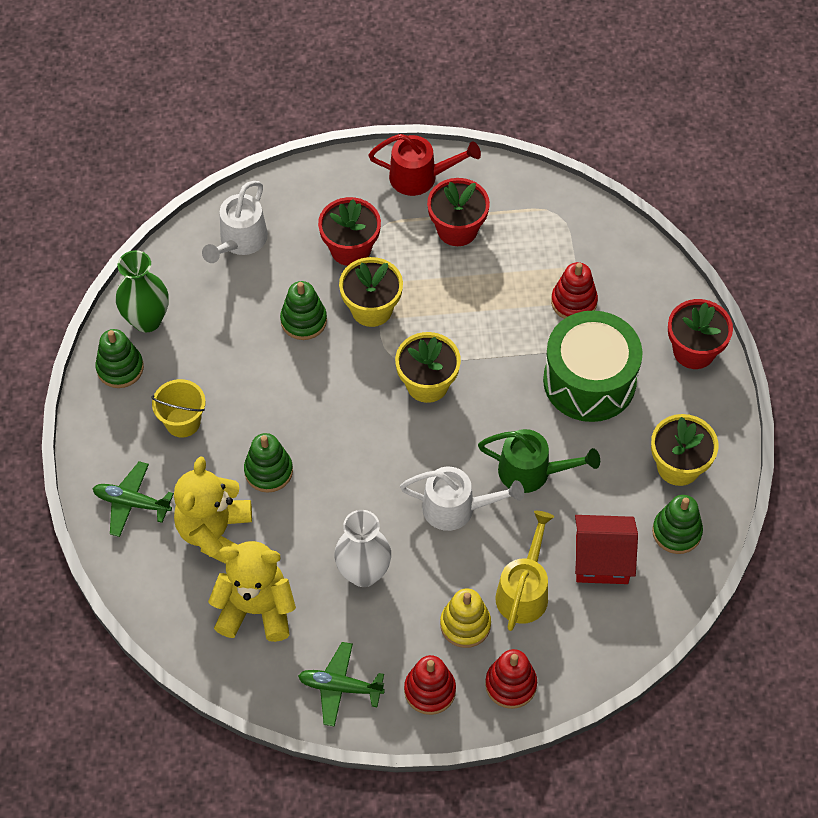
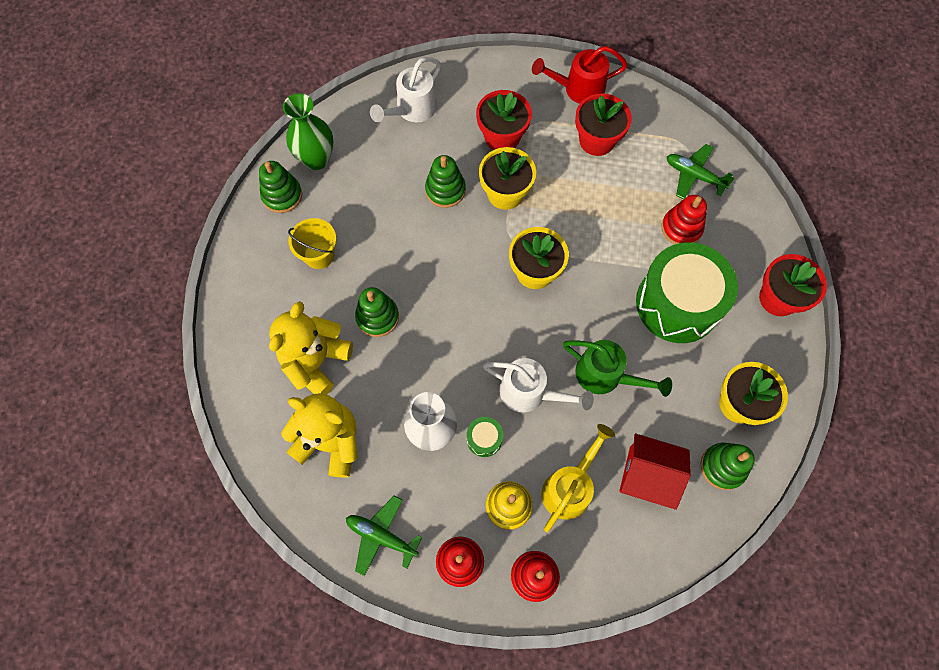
camera: 15 degrees right, 10 degrees up
green plane [92,461,174,537] -> green plane moved to [667,144,735,199]
red watering can [368,134,481,196] -> red watering can turned 150 degrees clockwise [532,46,627,104]
none -> green drum [467,417,503,457]

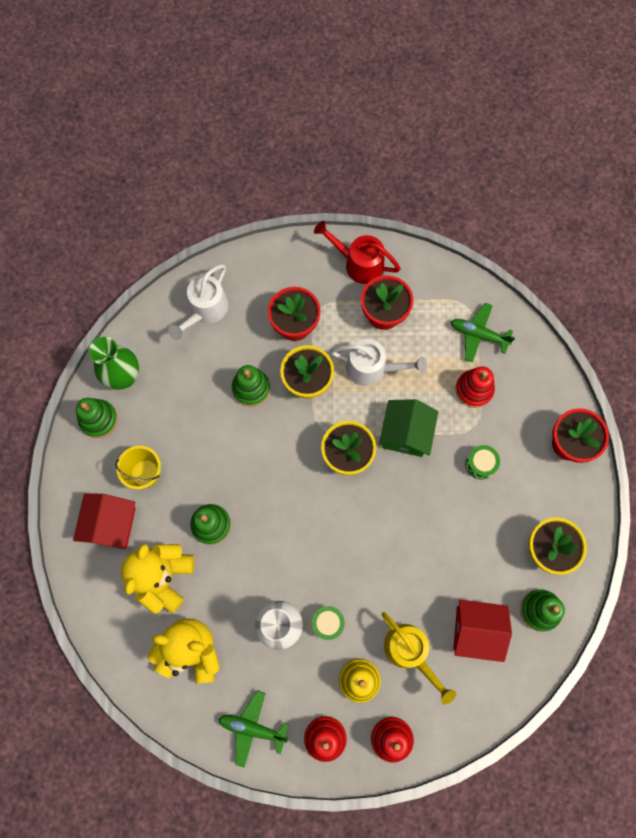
camera: 10 degrees left, 5 degrees up
white watering can [483,358,594,413] -> white watering can moved to [330,339,427,386]
red watering can [532,46,627,104] -> red watering can turned 45 degrees clockwise [314,221,401,284]
yellow watering can [541,424,615,532] -> yellow watering can turned 120 degrees clockwise [381,612,456,705]
green watering can [563,340,672,397] -> none
green drum [636,242,738,343] -> green drum [465,445,500,479], size x0.40
none -> red house [73,493,136,549]
none -> green house [379,399,439,457]

